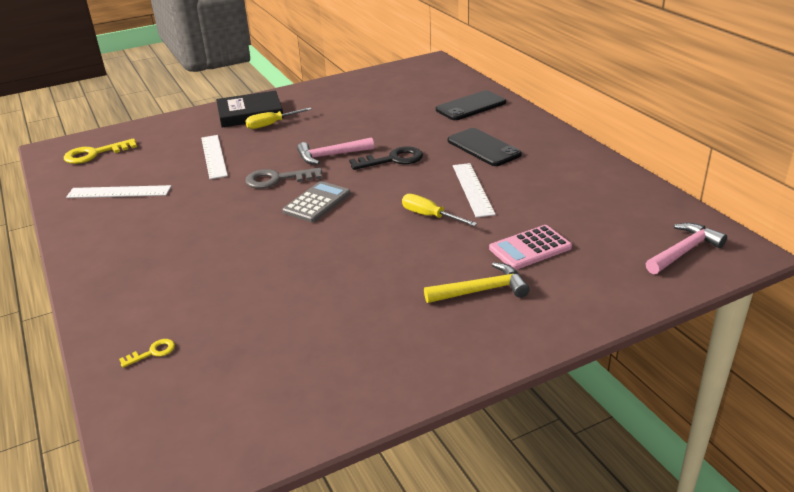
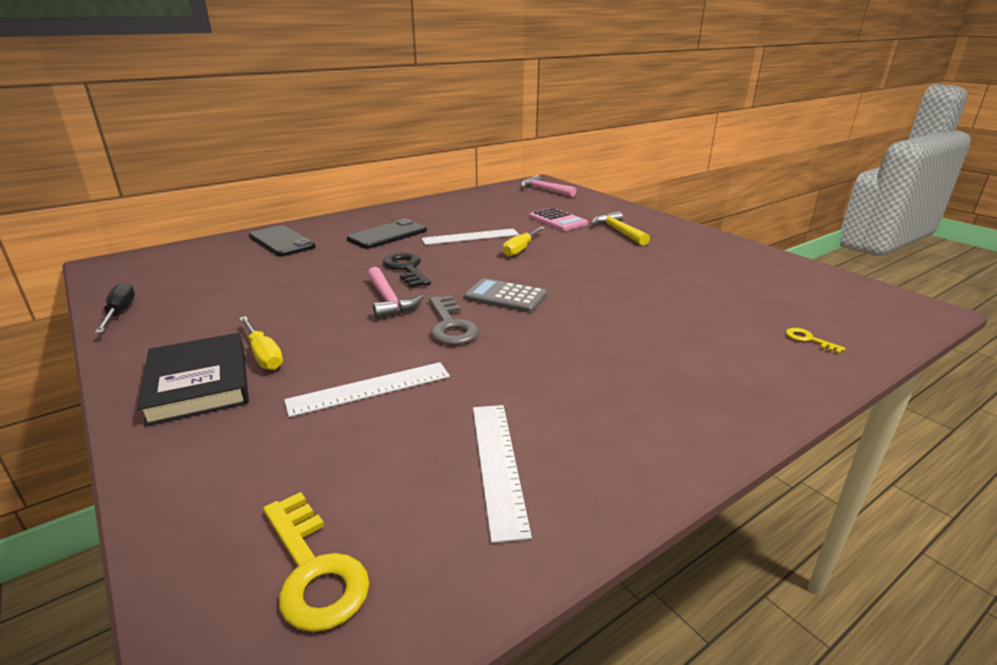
camera: 100 degrees left, 5 degrees down
none -> black screwdriver [95,282,135,334]

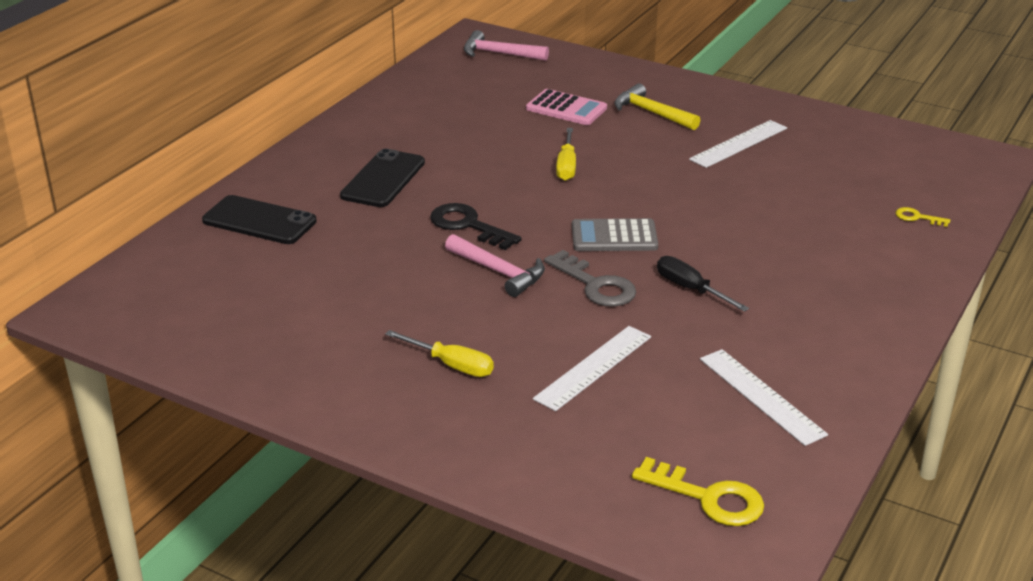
camera: 25 degrees left, 5 degrees up
black screwdriver [95,282,135,334] -> black screwdriver moved to [657,256,749,312]
black book [138,333,249,426] -> none
white ruler [422,229,519,245] -> white ruler moved to [689,120,787,168]

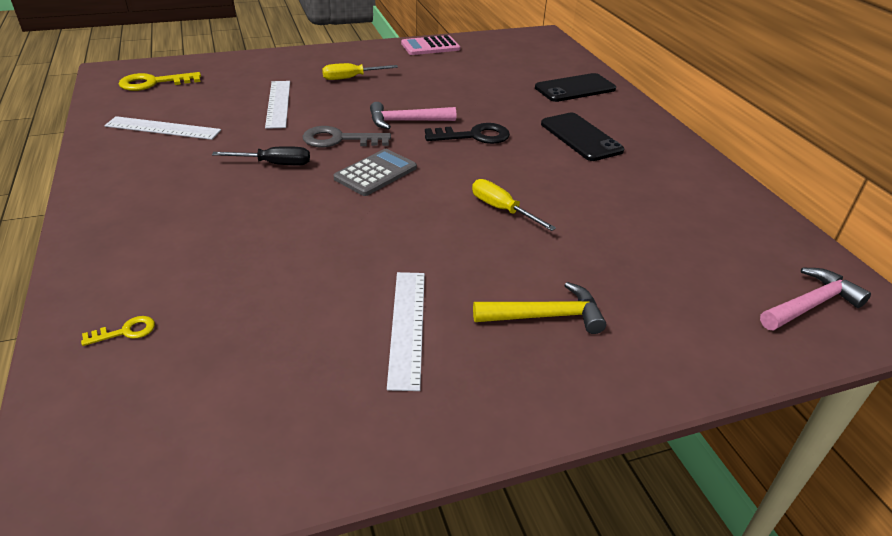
camera: 130 degrees right, 5 degrees up
pink calculator [526,89,607,125] -> pink calculator moved to [401,35,460,55]

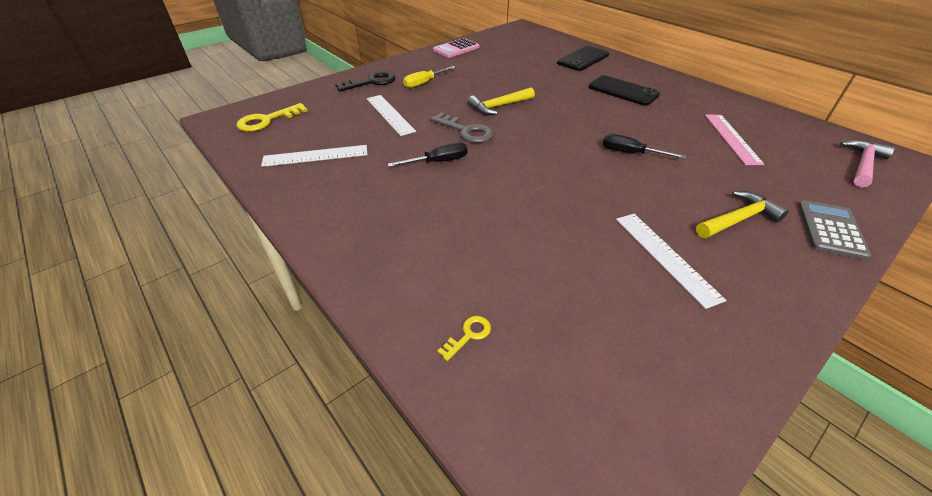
camera: 20 degrees left, 5 degrees up
grey key [302,126,391,147] -> grey key turned 120 degrees counterclockwise [431,112,494,143]
grey calculator [334,149,417,196] -> grey calculator moved to [798,200,871,260]
pink hammer [370,102,456,129] -> yellow hammer [468,87,535,115]
black key [425,123,510,144] -> black key moved to [335,71,396,91]
yellow screwdriver [472,179,556,231] -> black screwdriver [603,134,686,159]
none -> pink ruler [705,115,764,165]

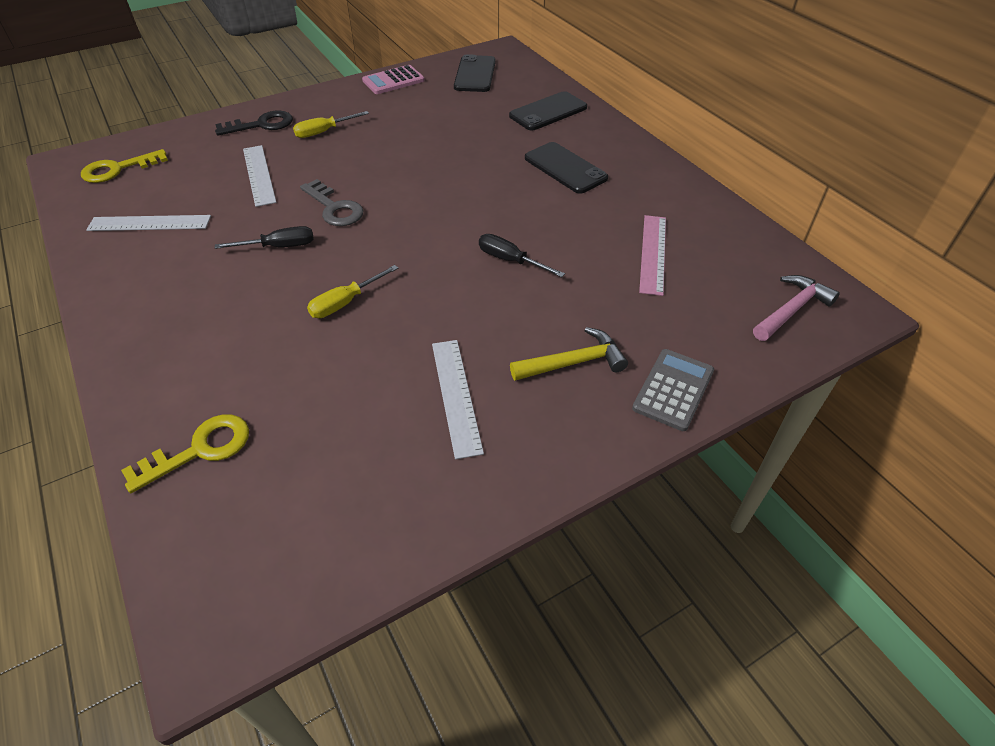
camera: 10 degrees right, 5 degrees up
yellow key [437,316,491,361] -> yellow key [121,414,249,493], size x1.93
yellow hammer [468,87,535,115] -> none
none -> yellow screwdriver [307,265,398,318]
none -> black phone [454,54,496,92]

